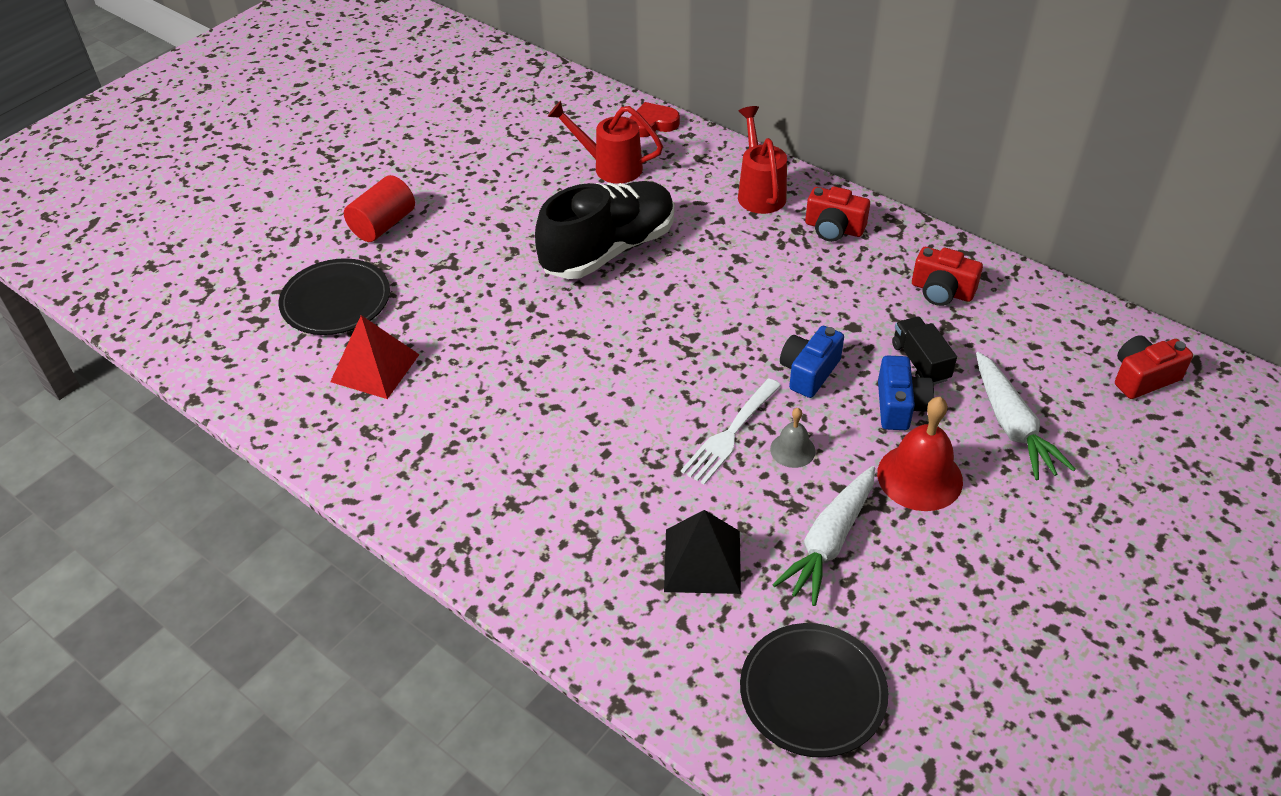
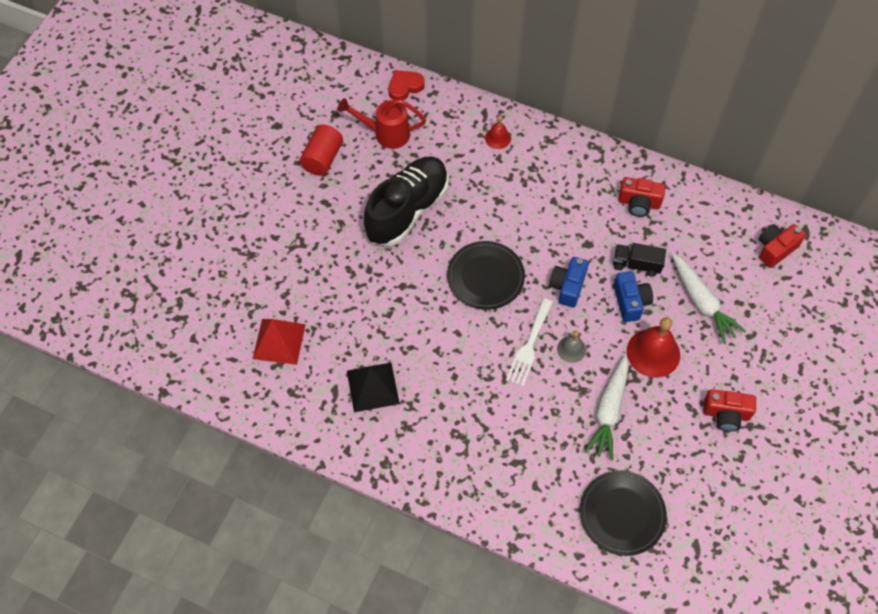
camera: 15 degrees left, 15 degrees up
black plate [279,258,390,335] -> black plate moved to [447,241,525,310]
red cylinder [344,175,415,242] -> red cylinder moved to [299,124,343,176]
black pyramid [664,510,741,594] -> black pyramid moved to [347,363,400,412]
red watering can [738,106,787,214] -> red bell [485,115,511,149]
red camera [805,186,870,242] -> red camera moved to [703,389,756,431]
black truck [892,316,957,385] -> black truck turned 45 degrees counterclockwise [613,243,666,277]

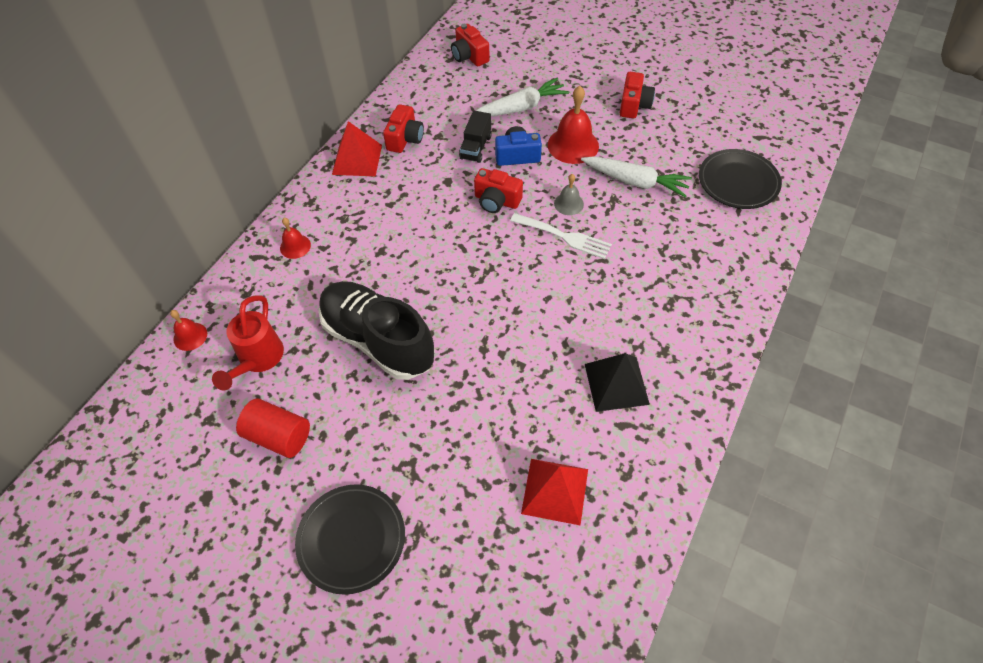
camera: 85 degrees left, 5 degrees down
red heart [388,70,424,100] -> red bell [170,310,207,351]
black plate [447,241,525,310] -> black plate moved to [295,484,405,595]
blue camera [549,257,589,308] -> red camera [474,168,523,213]
none -> red pyramid [332,121,382,176]

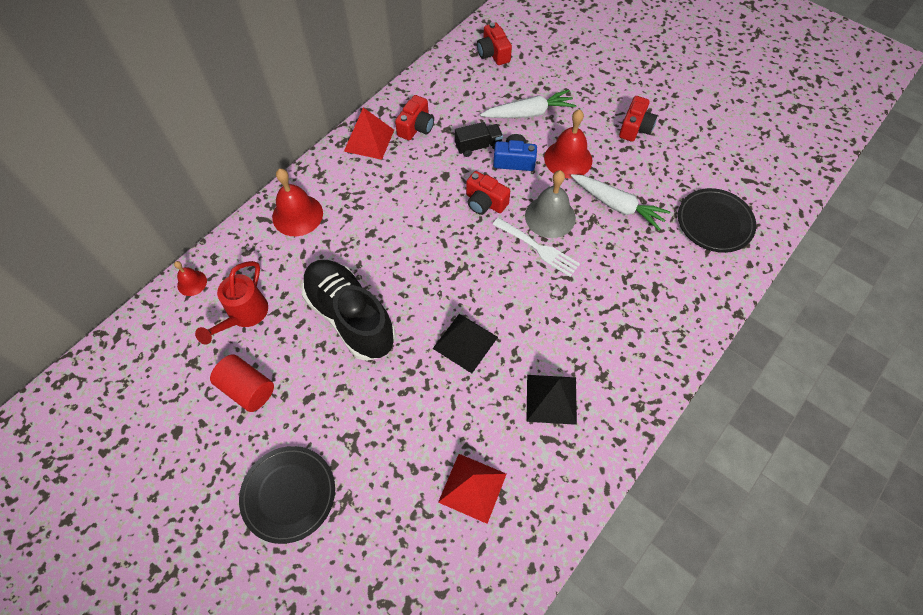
camera: 10 degrees right, 5 degrees up
red bell [280,218,311,259] -> red bell [272,169,323,236], size x1.83
black truck [459,111,491,163] -> black truck turned 135 degrees counterclockwise [455,122,503,157]
grey bell [554,174,584,215] -> grey bell [525,170,576,238], size x1.83
none -> black pyramid [433,314,498,373]

